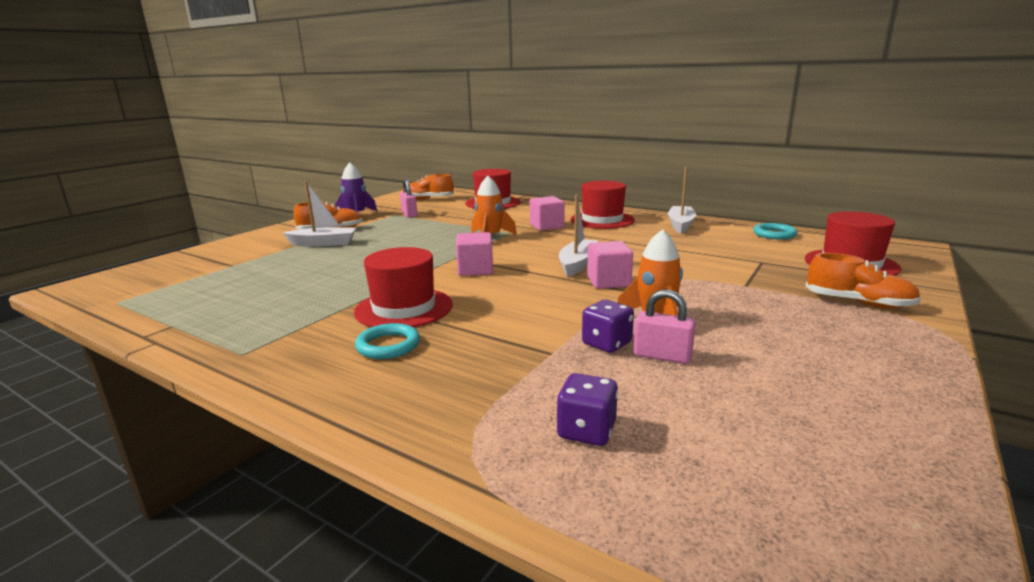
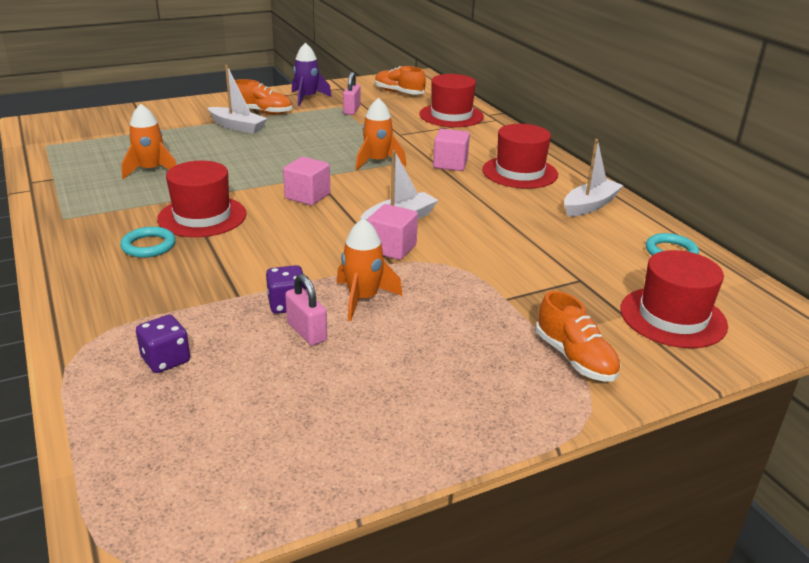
camera: 30 degrees right, 10 degrees up
none -> orange rocket [121,104,177,179]

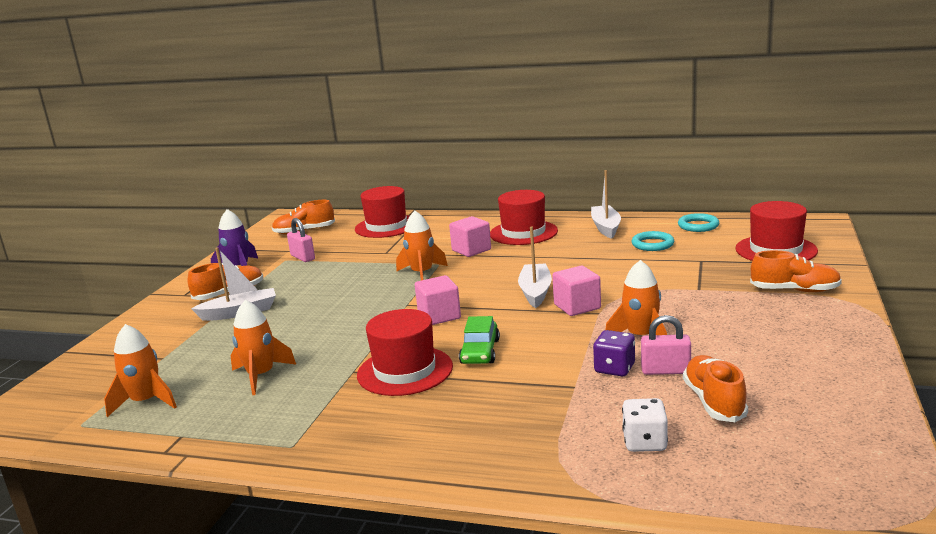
camera: 45 degrees left, 10 degrees down
turquoise ring [120,227,176,258] -> turquoise ring moved to [632,231,674,251]
purple dice [136,315,190,373] -> white dice [622,398,668,452]
none -> orange rocket [104,324,177,417]
none -> green car [459,316,500,364]
none -> orange shoe [683,355,748,422]

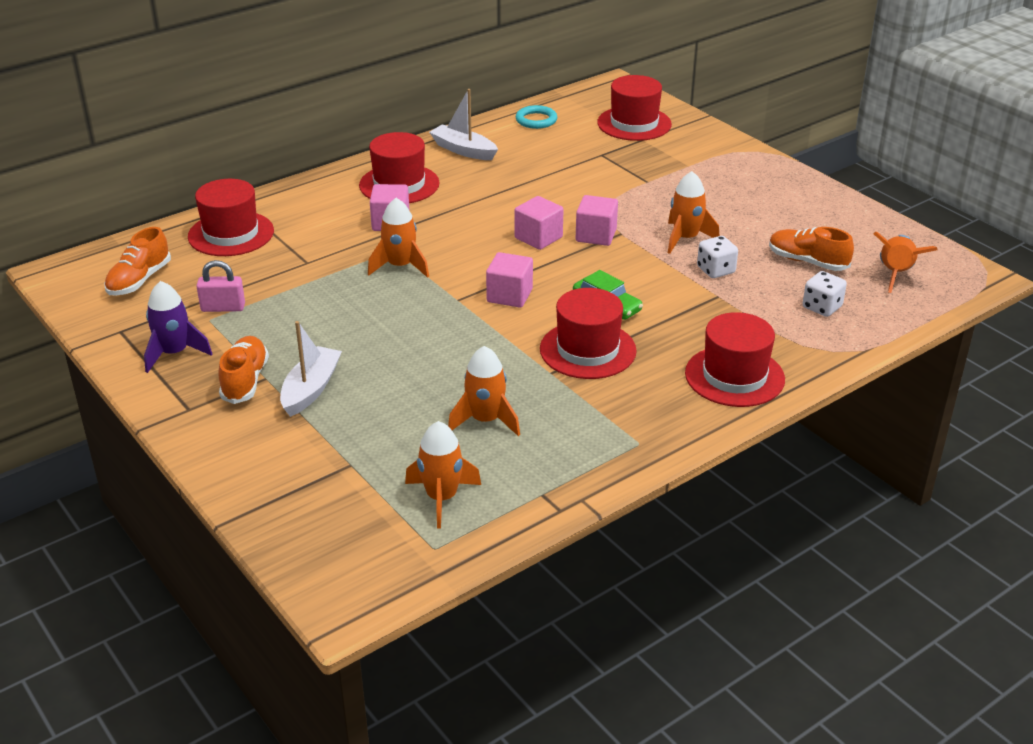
camera: 55 degrees left, 15 degrees up
white boat [518,226,552,308] -> pink cube [515,196,563,250]
purple dice [593,330,635,376] -> white dice [697,236,738,278]
turquoise ring [632,231,674,251] -> none
pink padlock [641,315,691,375] -> none
orange shoe [750,250,842,292] -> none
none -> red hat [685,312,785,407]
none -> orange rocket [874,232,938,293]

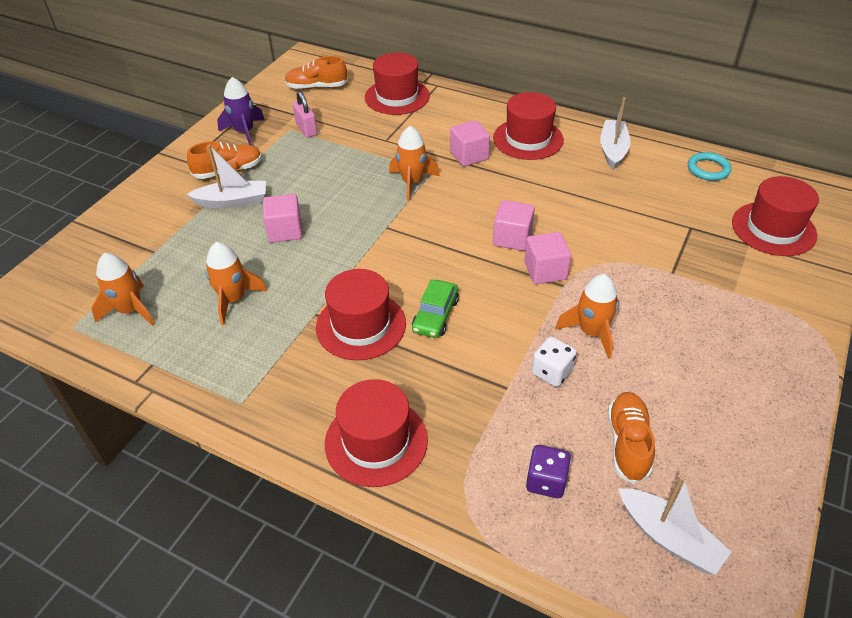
camera: 65 degrees right, 10 degrees up
pink cube [486,252,533,308] -> pink cube moved to [263,194,302,243]
white dice [803,271,847,317] -> purple dice [526,445,571,498]
orange rocket [874,232,938,293] -> white boat [619,476,731,575]

